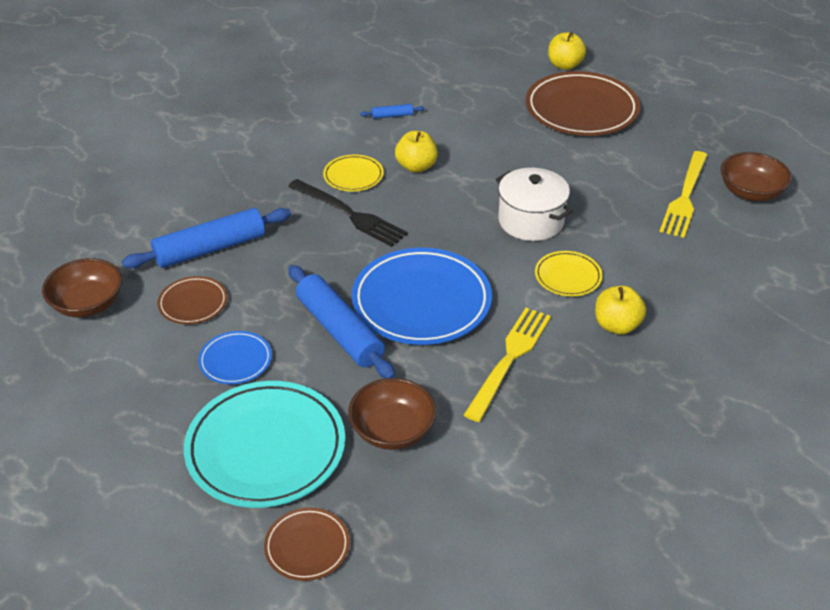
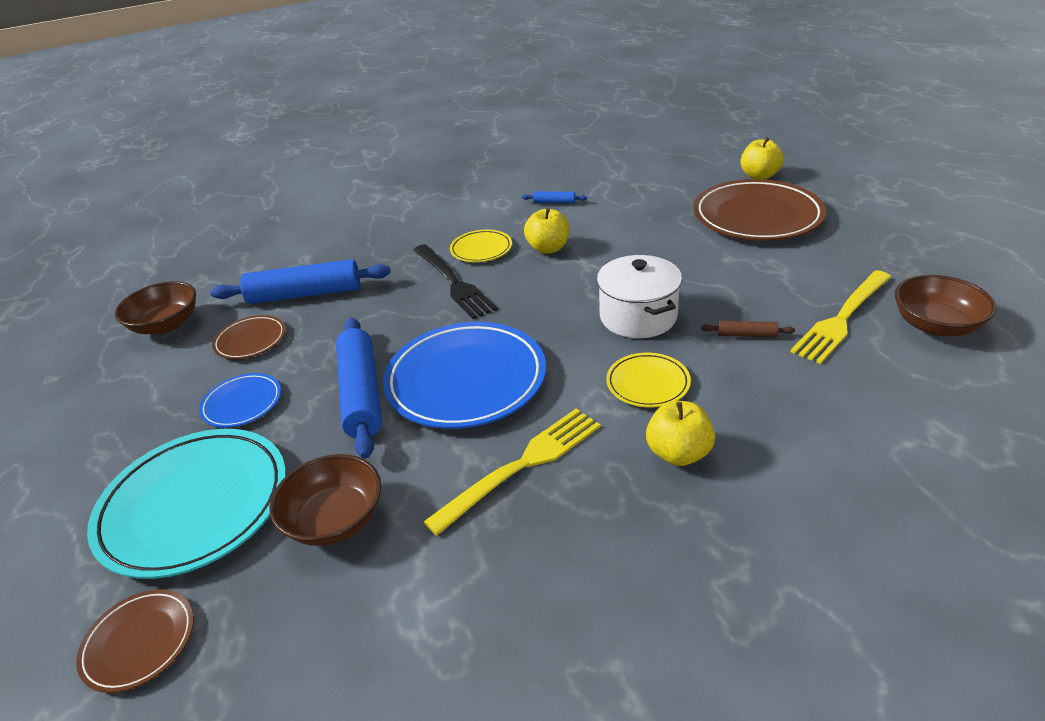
camera: 25 degrees right, 5 degrees down
none -> brown rolling pin [701,321,795,338]

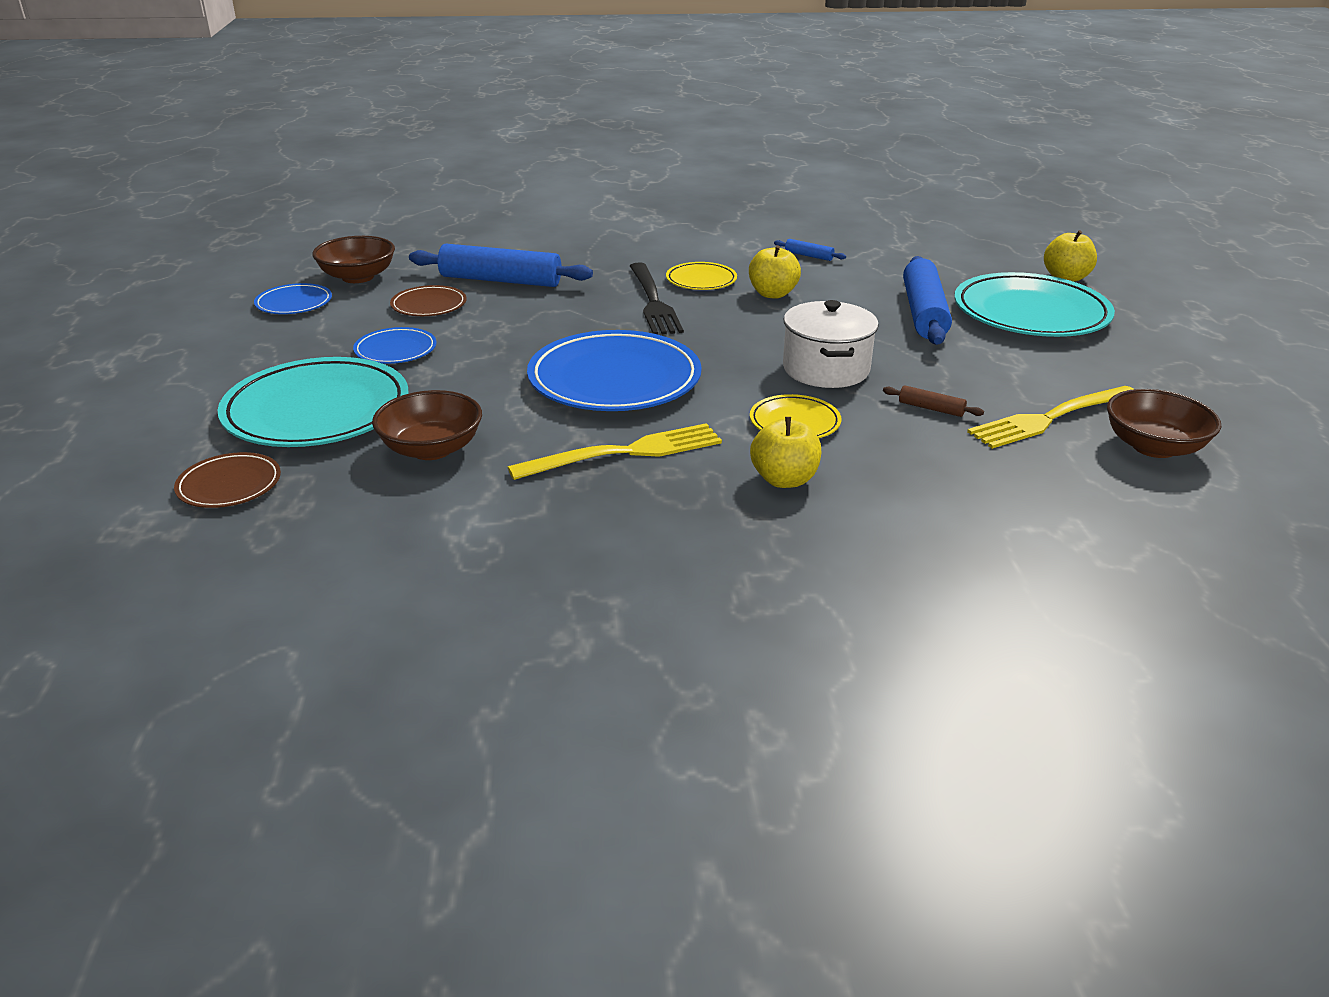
camera: 15 degrees right, 5 degrees down
blue rolling pin [336,318,382,459] -> blue rolling pin moved to [903,256,952,345]
brown plate [693,179,826,241] -> turquoise plate [954,272,1115,337]
none -> blue plate [254,283,332,314]

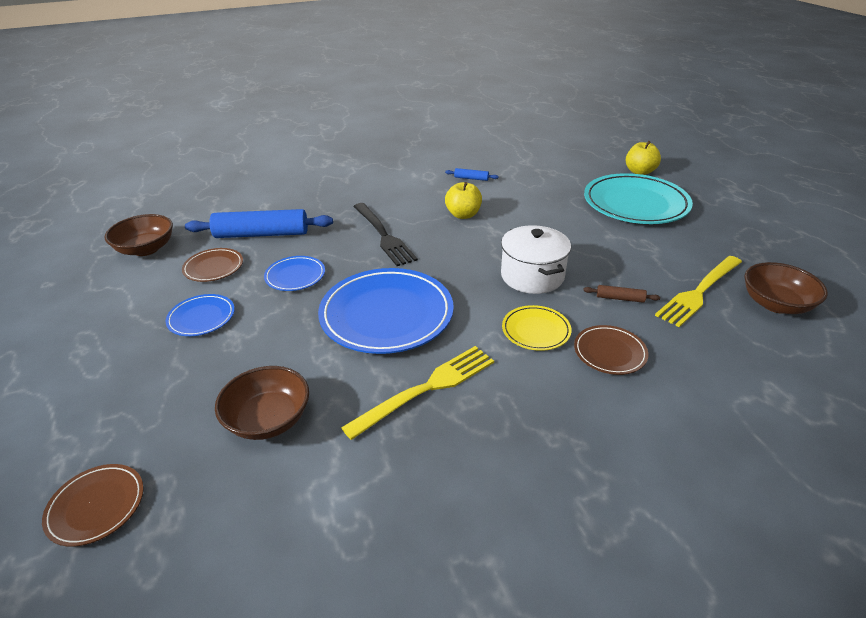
camera: 15 degrees left, 5 degrees up
turquoise plate [217,357,409,447] -> none
blue plate [254,283,332,314] -> blue plate moved to [264,256,325,291]
yellow plate [666,262,737,290] -> none
yellow apple [750,417,821,488] -> none
blue rolling pin [903,256,952,345] -> none
none -> brown plate [574,325,648,375]

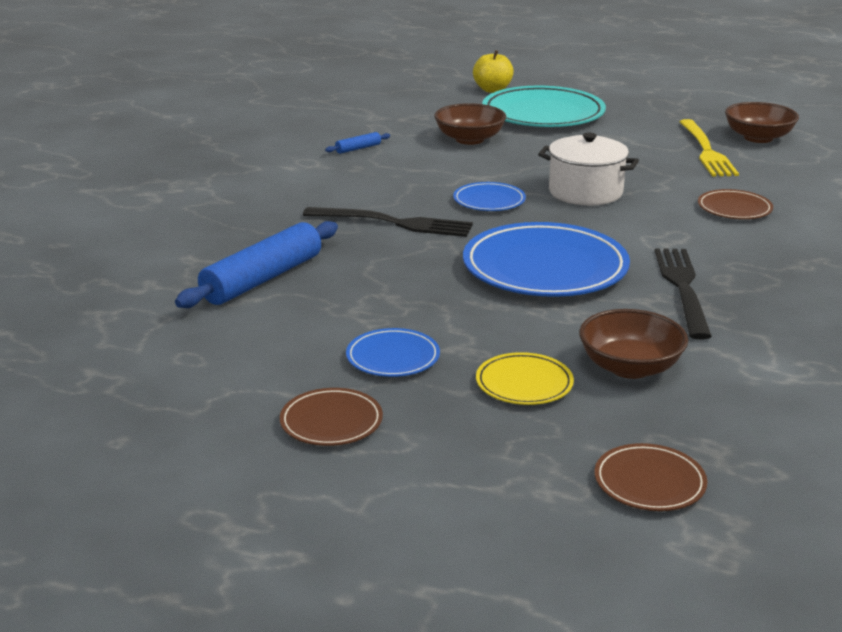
camera: 50 degrees left, 10 degrees down
brown bowl [104,214,173,256] -> brown bowl moved to [434,103,506,145]
brown plate [182,248,243,282] -> brown plate moved to [280,388,383,446]
blue plate [264,256,325,291] -> blue plate moved to [453,182,526,211]
yellow fork [341,346,494,440] -> black fork [655,248,712,340]
yellow apple [445,182,482,219] -> none
yellow plate [502,305,572,351] -> yellow plate moved to [476,352,574,405]
brown rolling pin [583,285,660,303] -> none

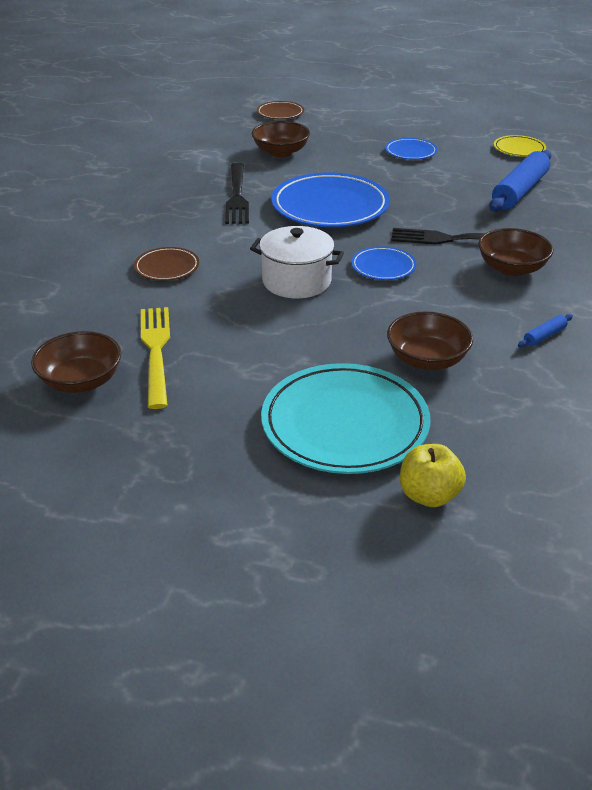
camera: 175 degrees right, 10 degrees up
brown plate [280,388,383,446] -> none
yellow plate [476,352,574,405] -> yellow plate moved to [494,135,546,157]
none -> brown bowl [478,228,554,276]

